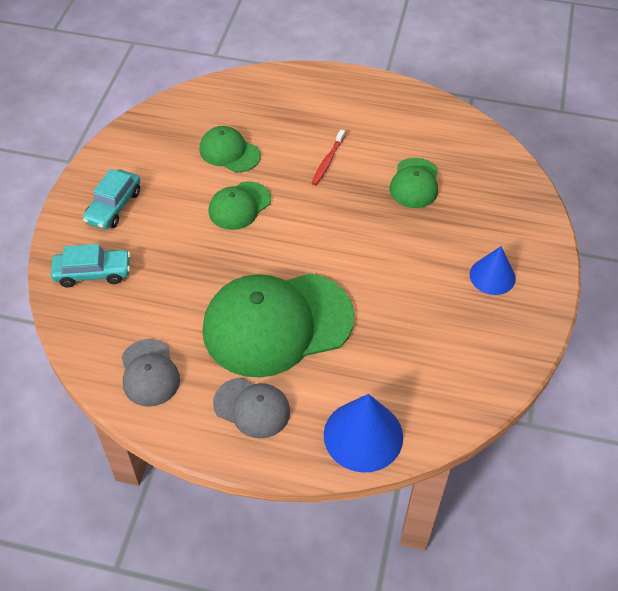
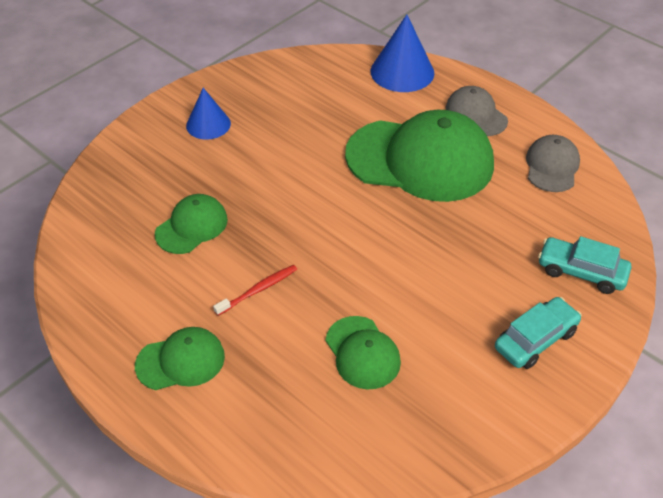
camera: 150 degrees left, 5 degrees down
green cap [208,181,271,230] -> green cap moved to [135,327,225,390]

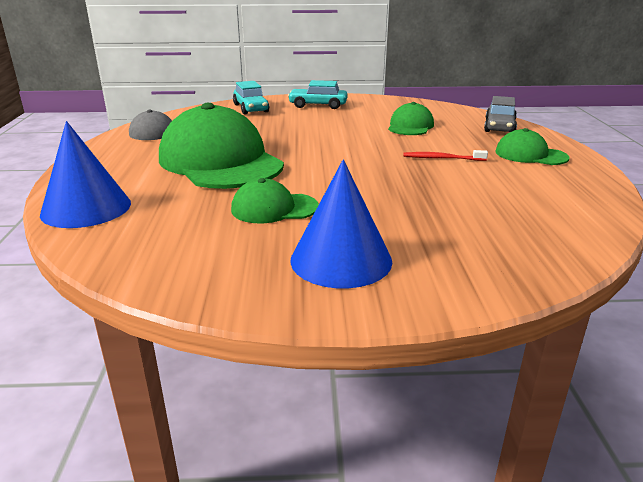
camera: 135 degrees left, 20 degrees down
green cap [155,194,228,254] -> green cap moved to [231,178,319,224]
blue cone [186,88,231,140] -> blue cone [290,160,392,288], size x1.54
grey cap [446,86,508,136] -> none
none -> grey car [484,96,517,132]

